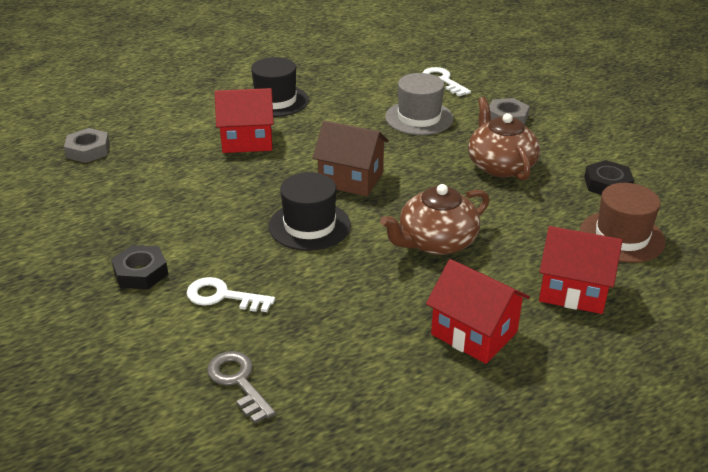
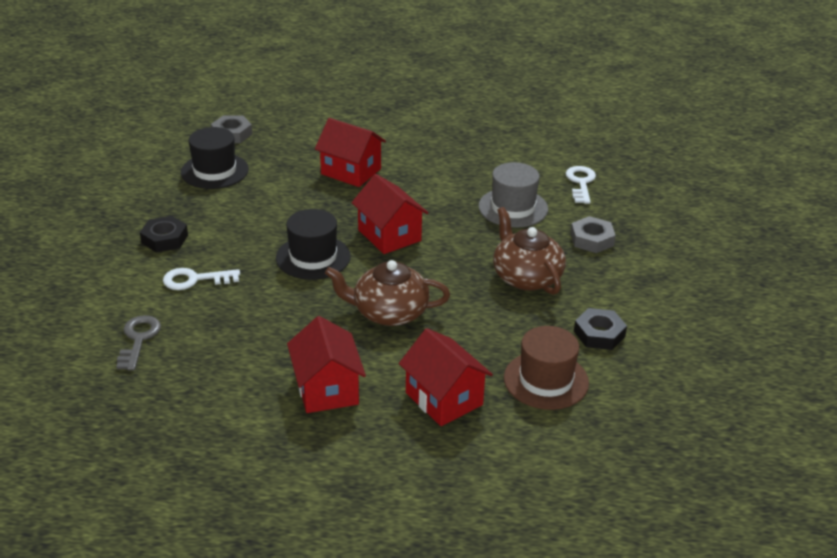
camera: 35 degrees right, 0 degrees up
white key [187,277,275,312] -> white key turned 60 degrees counterclockwise [163,268,240,290]
black hat [251,57,309,117] -> black hat moved to [181,127,249,189]
brown house [312,121,389,196] -> red house [352,174,428,254]
brown teapot [468,97,540,181] -> brown teapot turned 45 degrees counterclockwise [493,207,566,295]

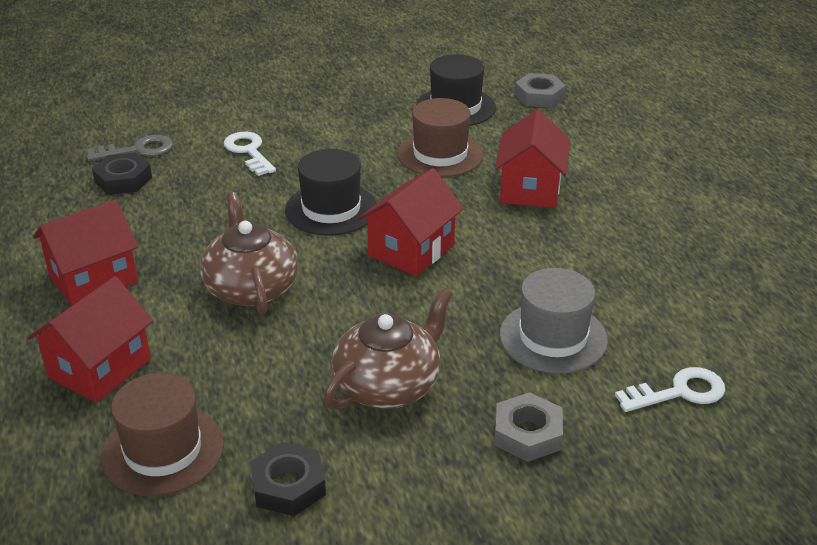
camera: 70 degrees right, 0 degrees up
black nut [140,216,188,253] -> black nut moved to [92,153,152,195]
none -> brown hat [398,98,484,177]

